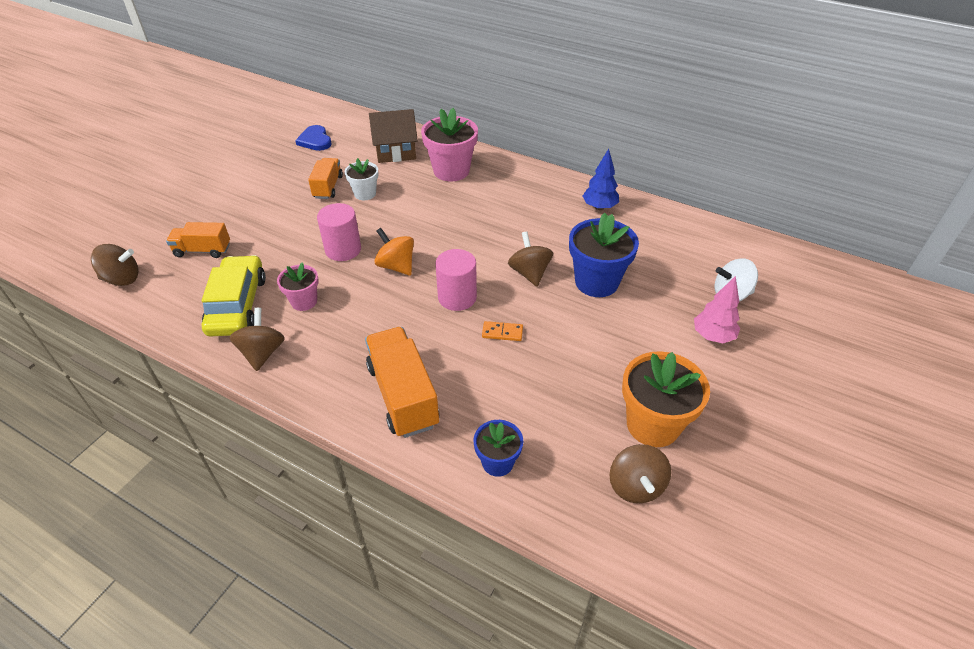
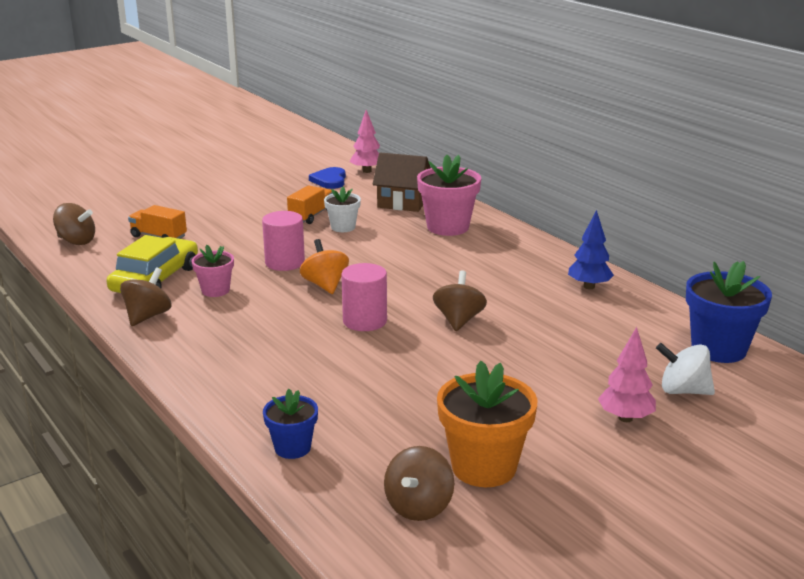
camera: 25 degrees right, 20 degrees down
orange truck [365,327,439,438] -> none
orange domino [482,321,523,341] -> none
blue flower pot [569,213,639,297] -> blue flower pot moved to [686,261,772,363]
none -> pink tree [350,110,380,173]

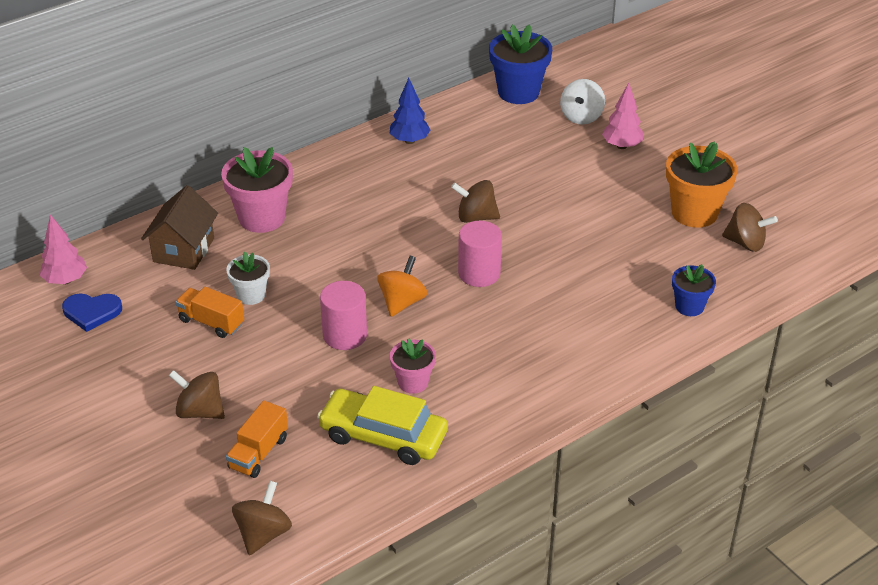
camera: 90 degrees left, 15 degrees up
brown spinning top [120,267,172,326] -> brown spinning top moved to [169,370,225,419]
orange spinning top [300,239,349,294] -> orange spinning top turned 135 degrees clockwise [377,256,427,317]

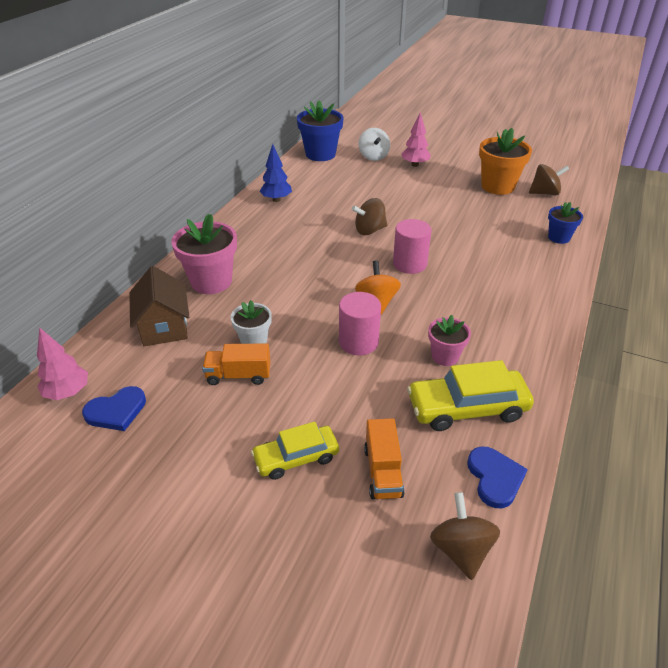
camera: 30 degrees left, 0 degrees up
brown spinning top [169,370,225,419] -> yellow car [251,422,339,480]
none -> blue heart [467,447,528,508]

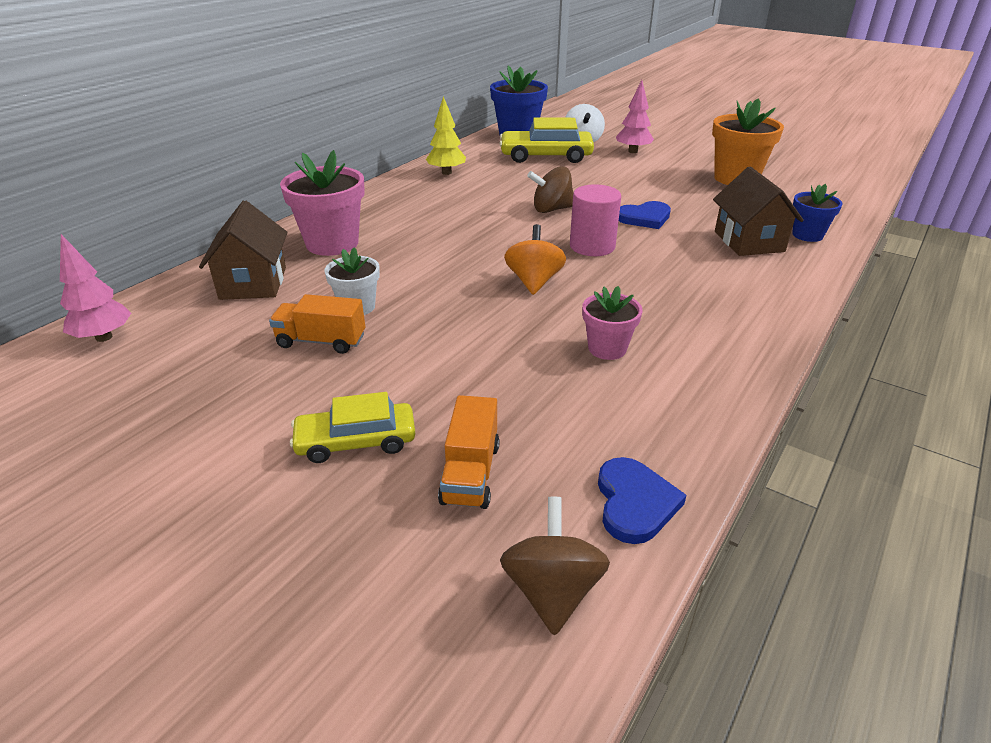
camera: 10 degrees right, 5 degrees down
blue heart [82,386,146,431] -> blue heart moved to [619,201,671,229]
blue tree [260,144,292,202] -> yellow tree [426,96,466,175]
pink cylinder [339,292,381,355] -> none
yellow car [407,360,534,431] -> yellow car moved to [499,117,594,163]
brown spinning top [529,164,569,195] -> none
none -> brown house [713,167,804,256]

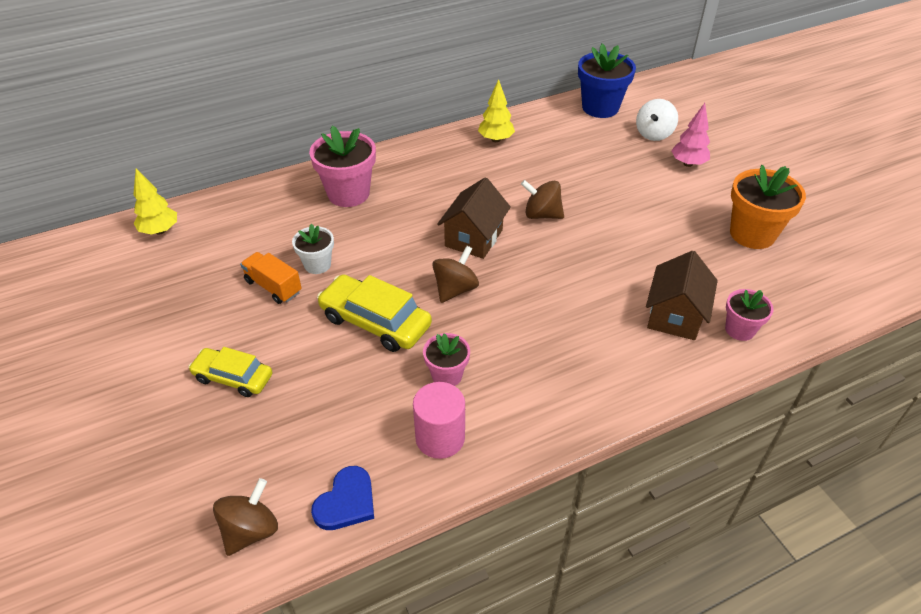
camera: 30 degrees right, 10 degrees up
pink tree [60,234,131,342] -> yellow tree [133,169,177,235]
brown house [199,201,288,300] -> brown house moved to [437,177,511,259]
orange truck [438,395,500,509] -> none
yellow car [499,117,594,163] -> yellow car moved to [317,274,432,352]
orange spinning top [504,224,566,295] -> brown spinning top [432,246,479,303]
pink cylinder [570,184,621,256] -> pink cylinder moved to [413,382,465,459]
blue heart [619,201,671,229] -> none
blue flower pot [792,184,843,242] -> pink flower pot [725,289,774,341]

